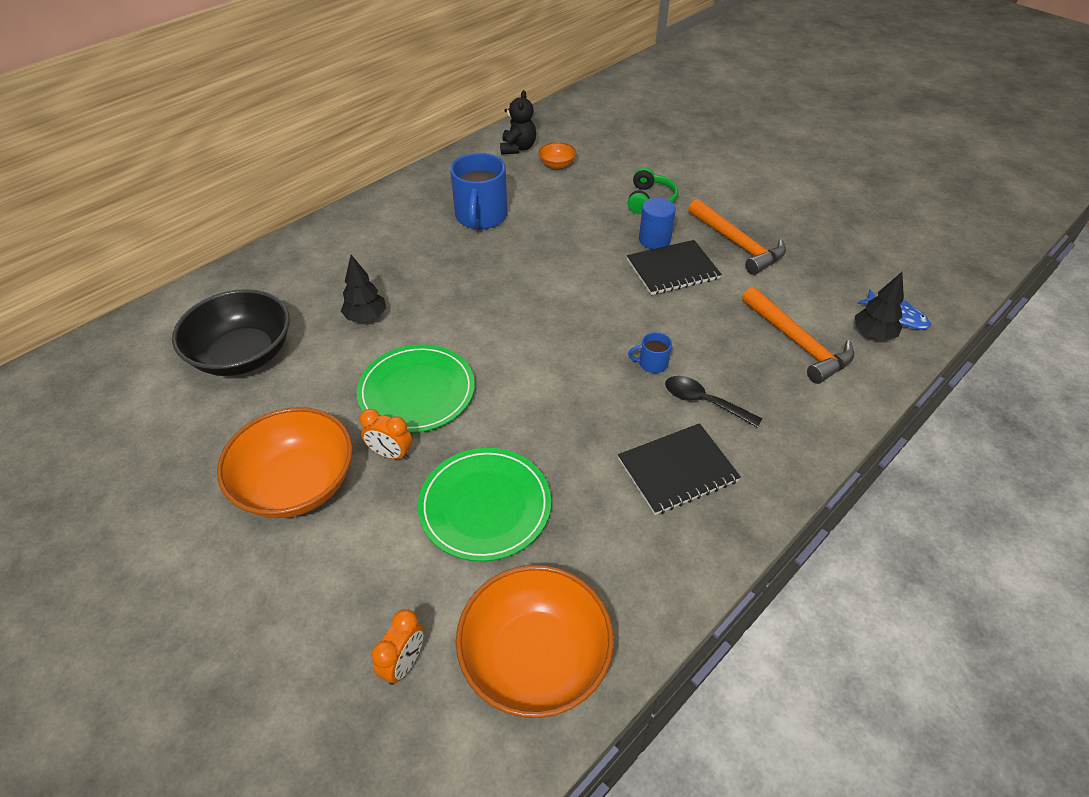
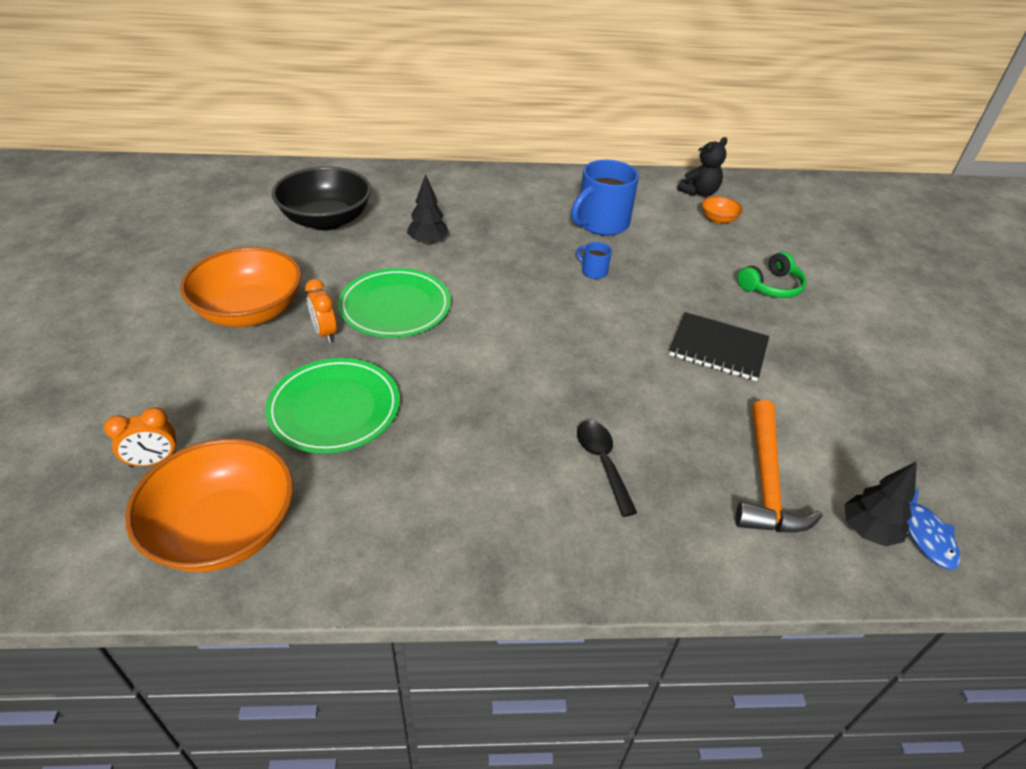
camera: 40 degrees right, 5 degrees down
black notebook [618,423,741,515] -> none
blue mug [628,332,672,373] -> blue mug moved to [576,242,612,279]
blue cylinder [639,198,676,249] -> none
orange hammer [688,199,786,275] -> none

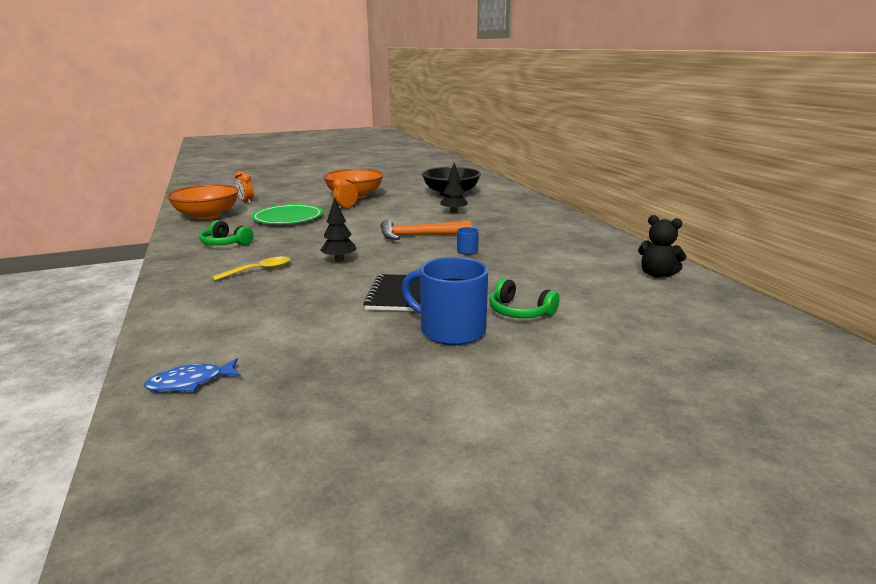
camera: 75 degrees right, 20 degrees down
green plate [338,268,451,338] -> none
blue mug [571,160,639,236] -> blue mug moved to [402,257,488,345]
black spoon [577,421,637,517] -> yellow spoon [212,257,290,281]
orange bowl [702,196,743,224] -> none
orange hammer [735,400,822,533] -> orange hammer moved to [380,219,472,240]
black tree [844,461,917,546] -> black tree moved to [320,197,357,262]
none -> green headphones [199,220,253,245]

